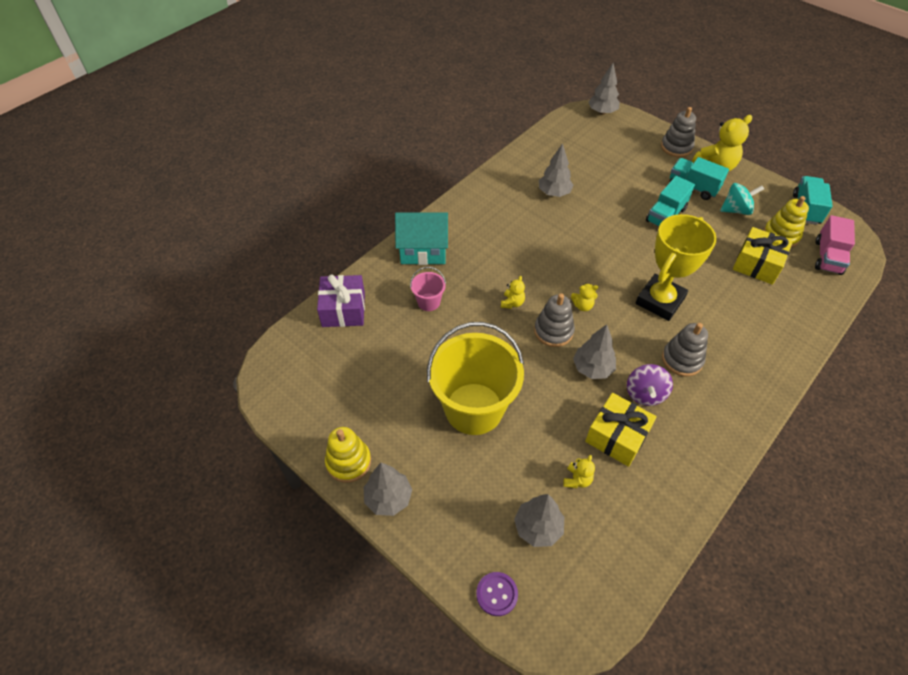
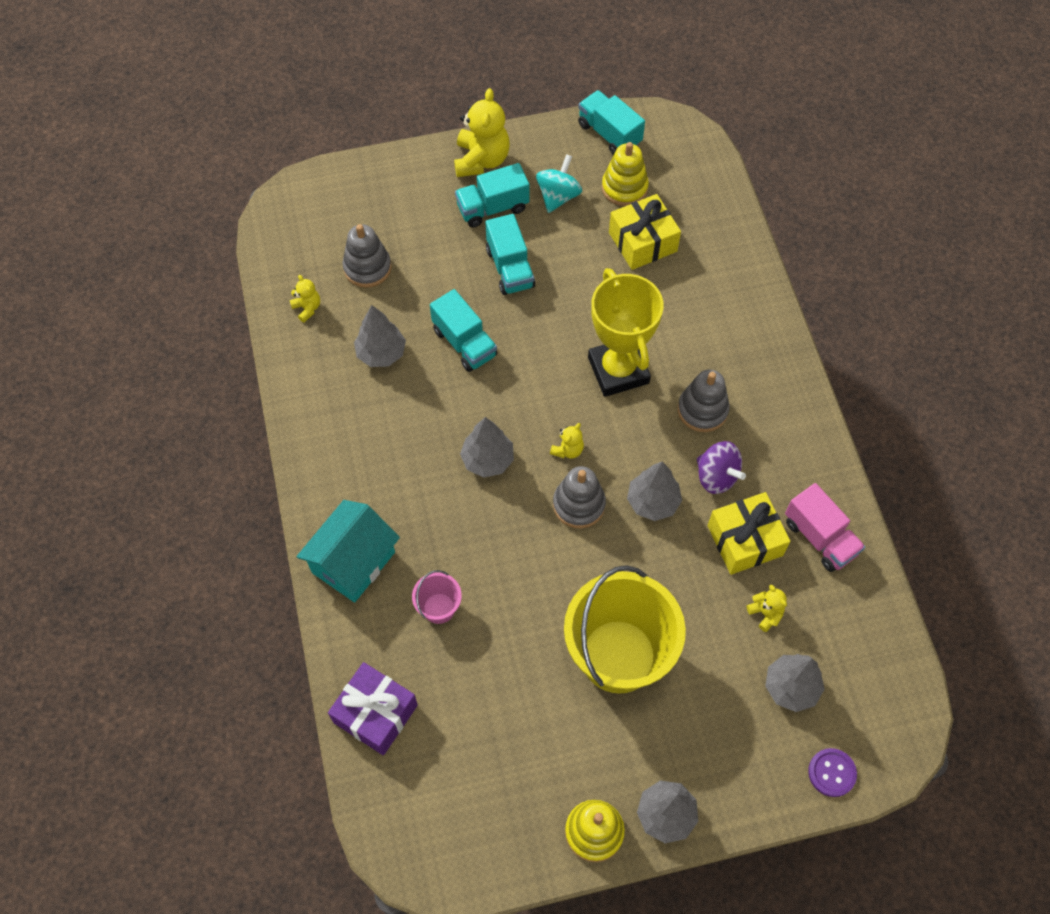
camera: 55 degrees left, 10 degrees up
yellow teddy bear [501,276,525,309] -> yellow teddy bear moved to [290,275,320,323]
grey tree [588,63,620,115] -> grey tree moved to [460,417,514,478]
grey stacking toy [661,107,696,157] -> grey stacking toy moved to [342,224,391,288]
pink truck [815,215,855,275] -> pink truck moved to [785,483,865,572]
none -> turquoise truck [430,289,497,372]

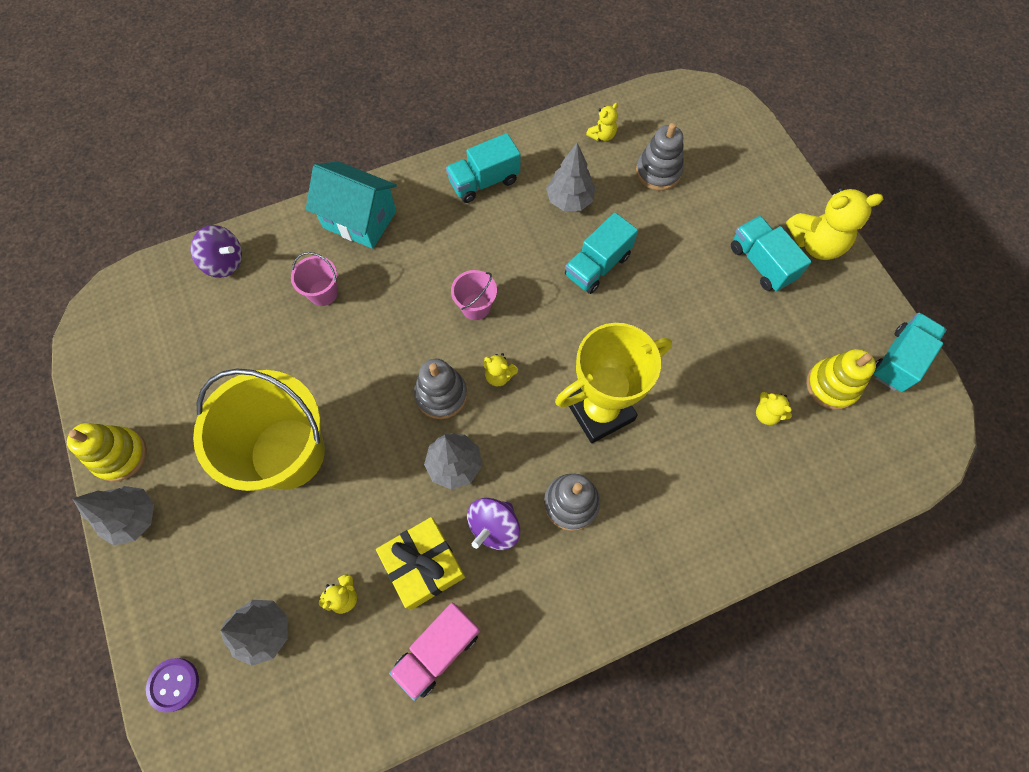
camera: 80 degrees right, 5 degrees up
purple gift [328,662,418,755] -> purple spinning top [190,225,242,278]
grey tree [460,417,514,478] -> pink bucket [451,270,497,320]
turquoise truck [486,214,535,295] -> turquoise truck moved to [446,133,520,203]
turquoise spinning top [536,154,582,213] -> none
yellow gift [609,194,681,270] -> yellow teddy bear [756,392,792,425]

